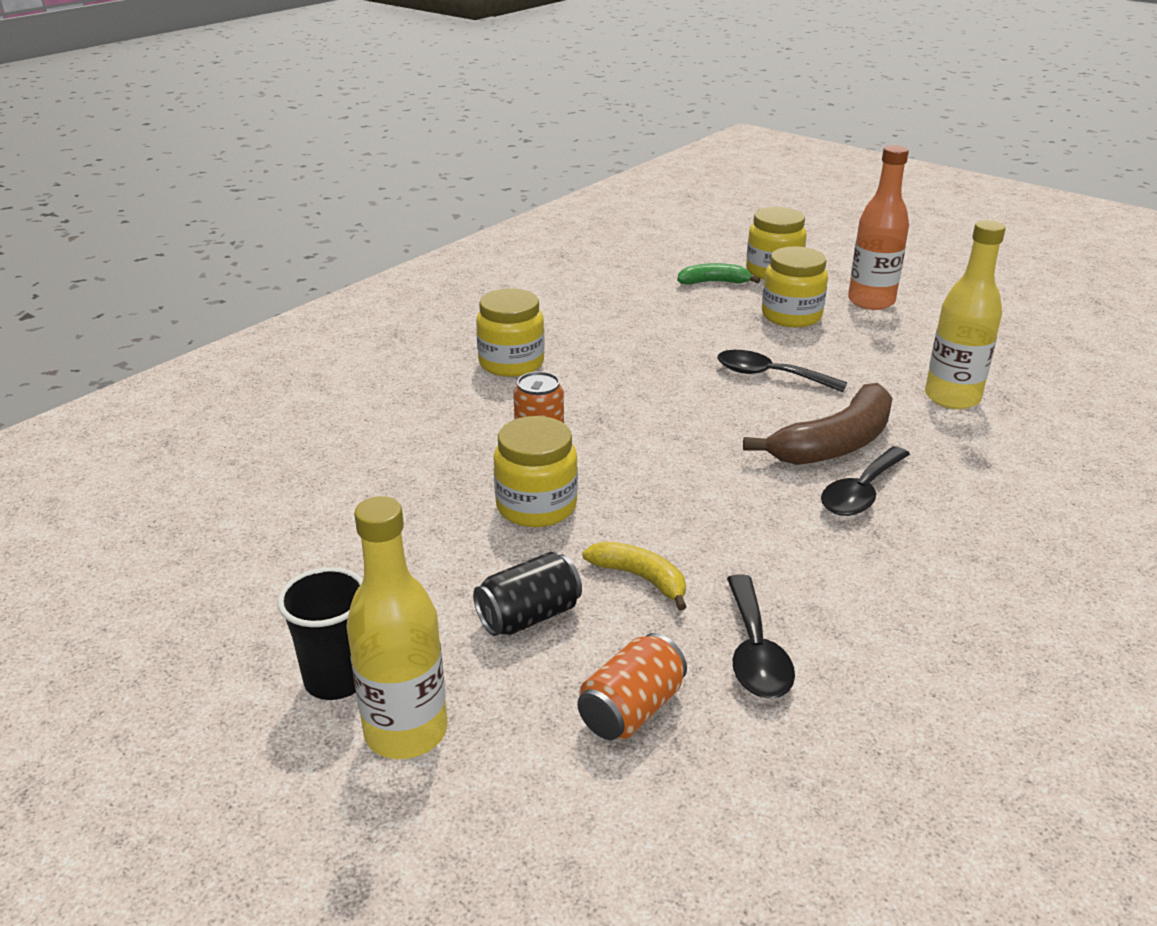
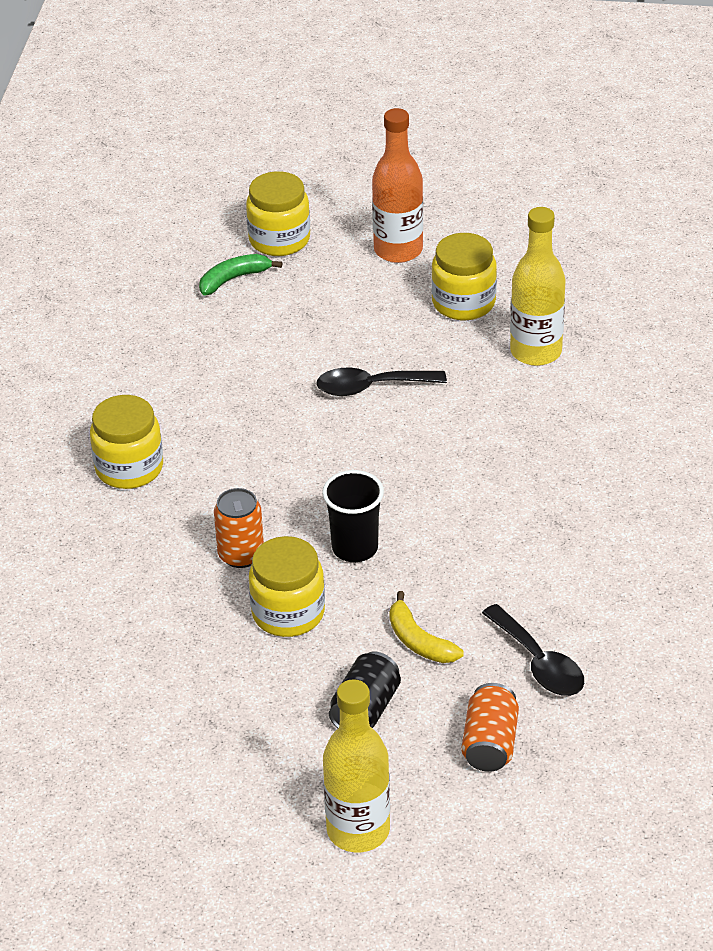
camera: 30 degrees left, 10 degrees up
black cup [277,567,363,700] -> black cup moved to [322,470,384,562]
yellow banana [582,541,686,611] -> yellow banana turned 135 degrees counterclockwise [389,591,464,663]
brown banana [743,383,893,465] -> none
yellow jar [762,246,828,327] -> yellow jar moved to [431,233,497,320]
black spoon [821,446,910,516] -> none

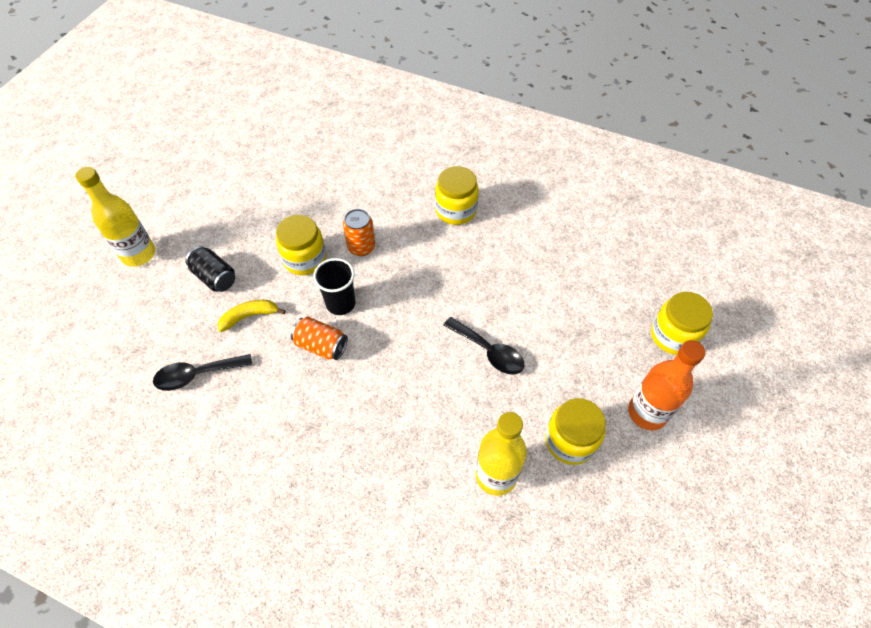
camera: 105 degrees right, 15 degrees up
green banana [199,254,282,296] -> none
black spoon [316,368,447,396] -> black spoon turned 120 degrees clockwise [443,317,524,375]
orange can [462,683,519,772] -> orange can moved to [291,317,348,360]

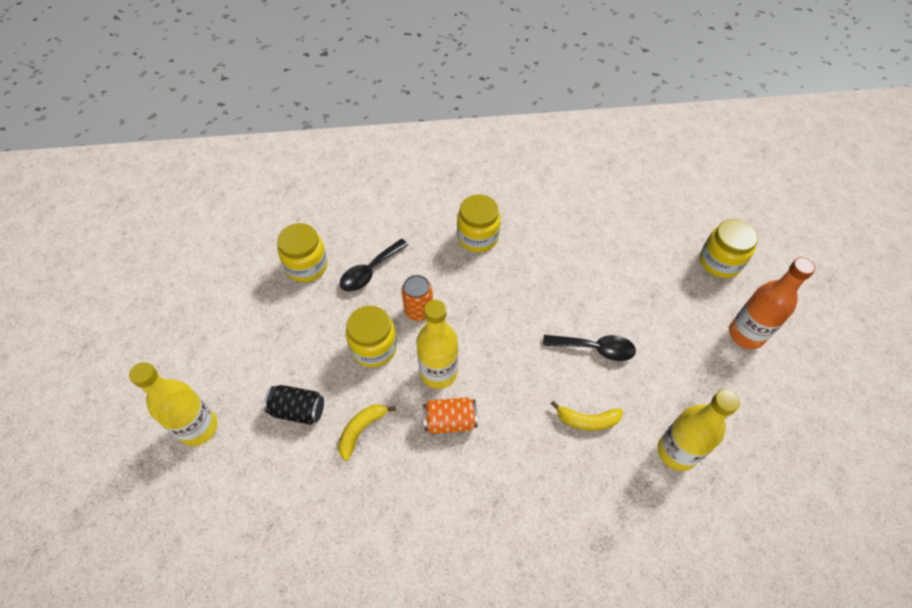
camera: 30 degrees left, 0 degrees up
black spoon [153,354,253,391] -> black spoon moved to [340,239,408,292]
black cup [313,258,355,315] -> yellow bottle [416,300,458,389]
yellow jar [545,398,606,465] -> yellow jar moved to [277,223,328,282]
none -> yellow banana [551,401,623,431]

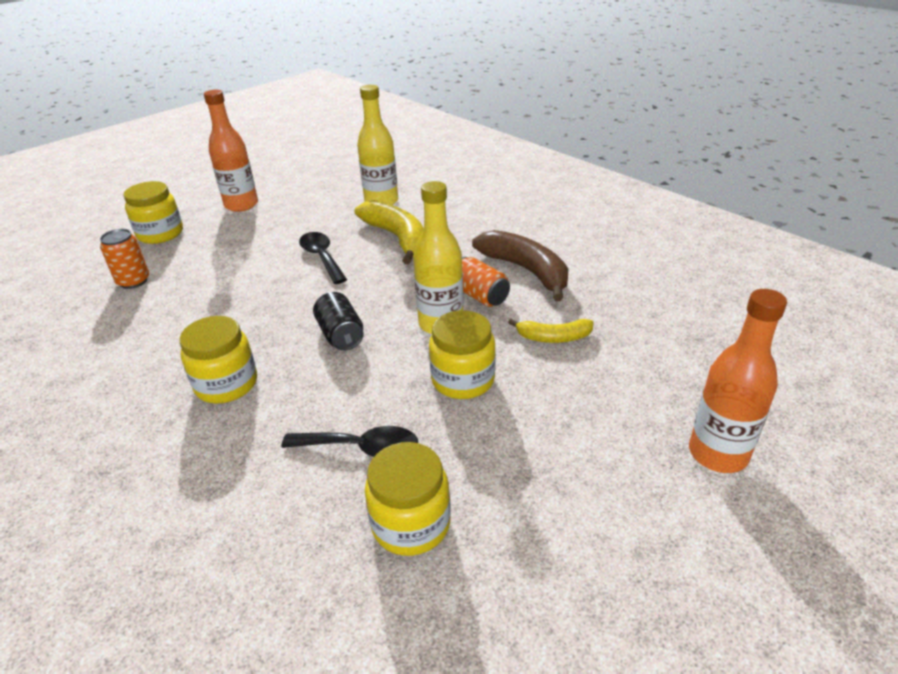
camera: 125 degrees left, 20 degrees down
yellow bottle [129,362,217,446] -> orange bottle [689,289,787,473]
black can [264,385,324,425] -> black can moved to [313,292,364,351]
orange can [401,275,433,321] -> orange can moved to [100,229,149,289]
yellow banana [551,401,623,431] -> yellow banana [355,200,424,264], size x1.77
none -> brown banana [472,230,568,301]

